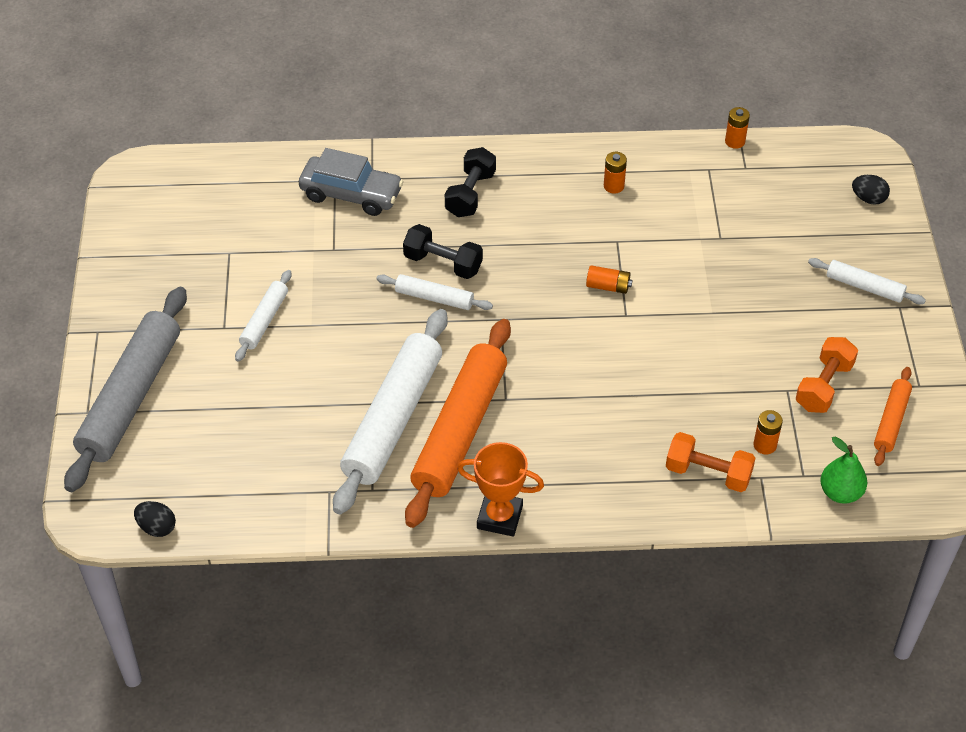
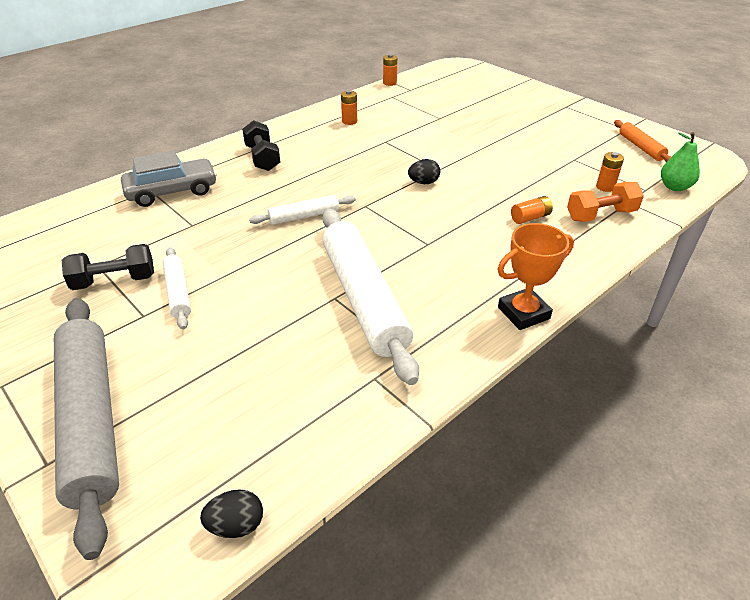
camera: 40 degrees left, 10 degrees down
black dumbbell [403,224,483,279] -> black dumbbell moved to [62,244,154,290]
orange rolling pin [405,319,511,528] -> none
orange battery [586,265,633,294] -> orange battery moved to [511,196,553,224]
orange dumbbell [795,337,858,413] -> none
white rolling pin [808,258,926,304] -> none
black egg [852,175,890,205] -> black egg moved to [408,159,440,184]

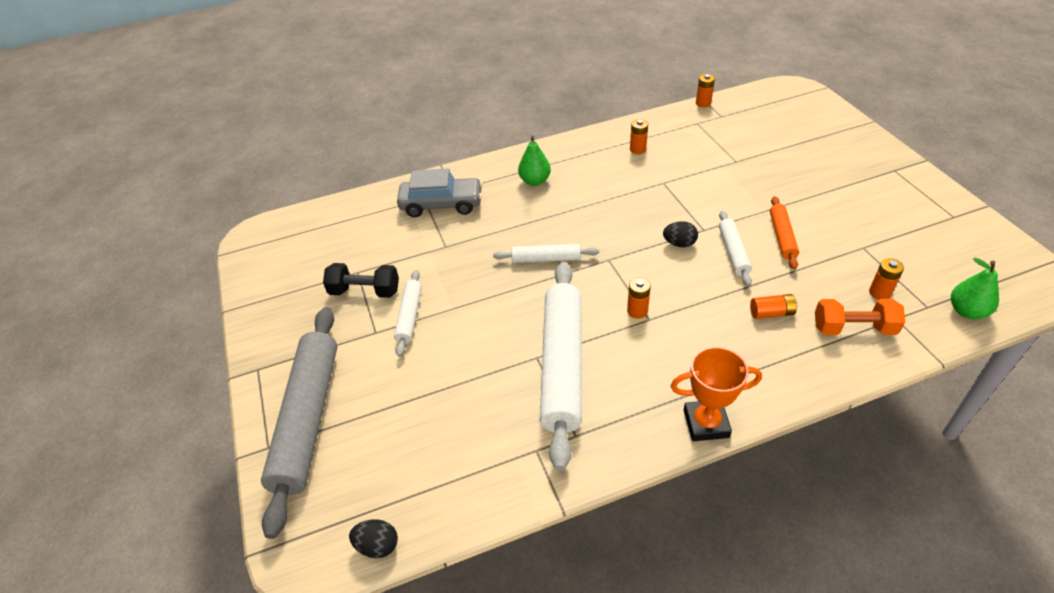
camera: 25 degrees right, 5 degrees up
black dumbbell [242,120,280,171] -> green pear [518,136,551,186]
orange rolling pin [614,120,672,162] -> orange rolling pin moved to [770,196,799,270]
none -> orange battery [627,277,651,319]
none -> white rolling pin [719,211,752,286]

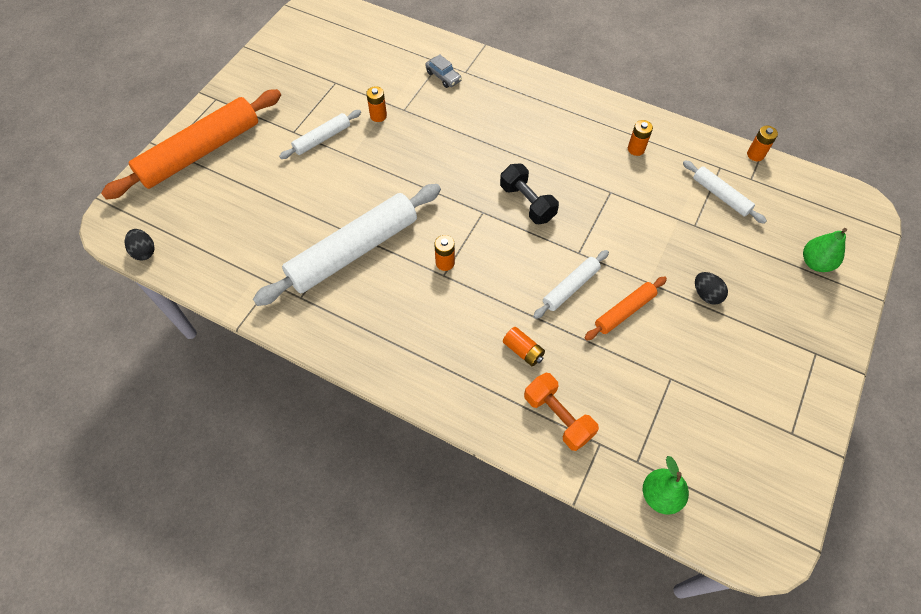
camera: 45 degrees right, 15 degrees up
grey rolling pin [261,307,337,539] -> orange rolling pin [101,89,281,200]
black dumbbell [323,263,399,298] -> black dumbbell moved to [500,164,559,224]
grey car [397,169,483,217] -> grey car [425,54,462,88], size x0.52
white rolling pin [493,244,599,263] -> white rolling pin moved to [683,160,767,224]
green pear [518,136,551,186] -> green pear moved to [803,228,847,272]
black egg [663,221,698,247] -> black egg moved to [695,272,728,305]
orange trophy [671,347,762,441] -> none
orange battery [869,258,904,300] -> orange battery moved to [366,86,387,122]

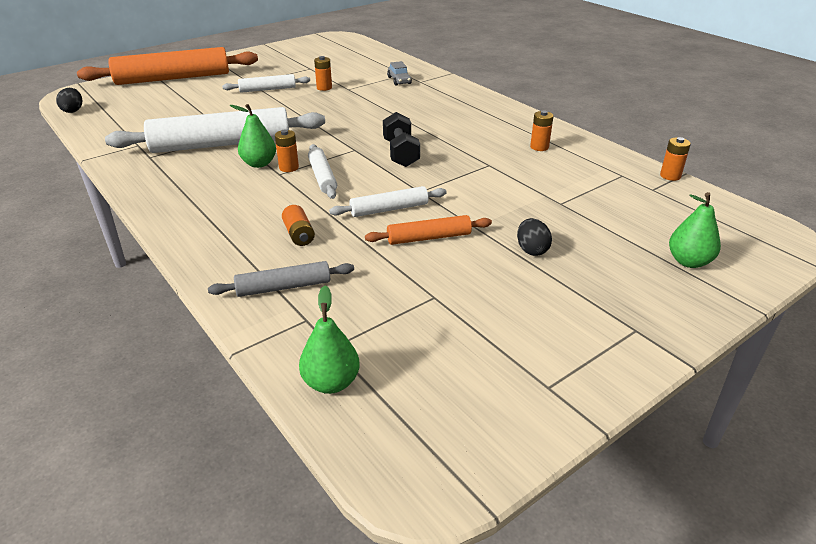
camera: 25 degrees right, 25 degrees down
orange dumbbell [524,373,599,451] -> grey rolling pin [208,261,354,297]
white rolling pin [683,160,767,224] -> white rolling pin moved to [308,144,337,199]
none -> green pear [230,104,276,168]

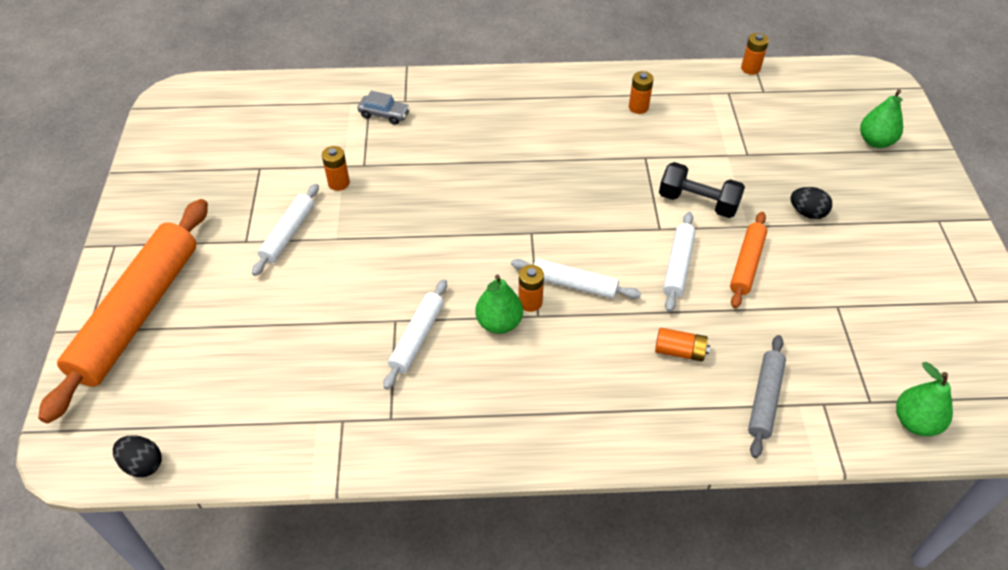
camera: 55 degrees left, 15 degrees up
white rolling pin [105,107,325,153] -> white rolling pin [383,279,447,390], size x0.49
black dumbbell [383,112,420,167] -> black dumbbell moved to [659,162,745,218]

